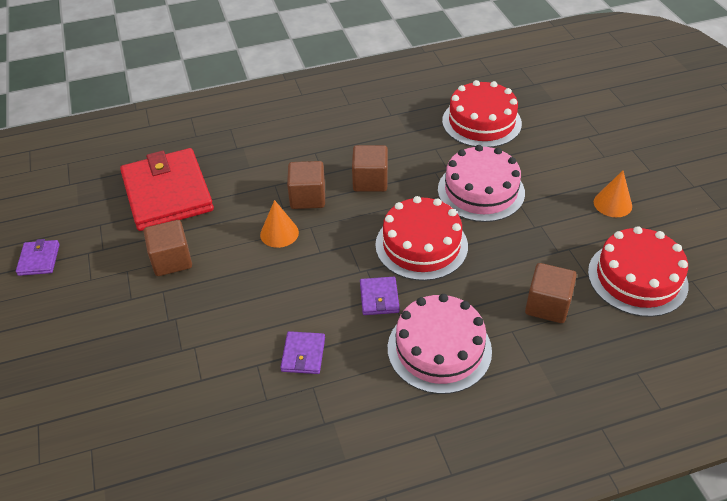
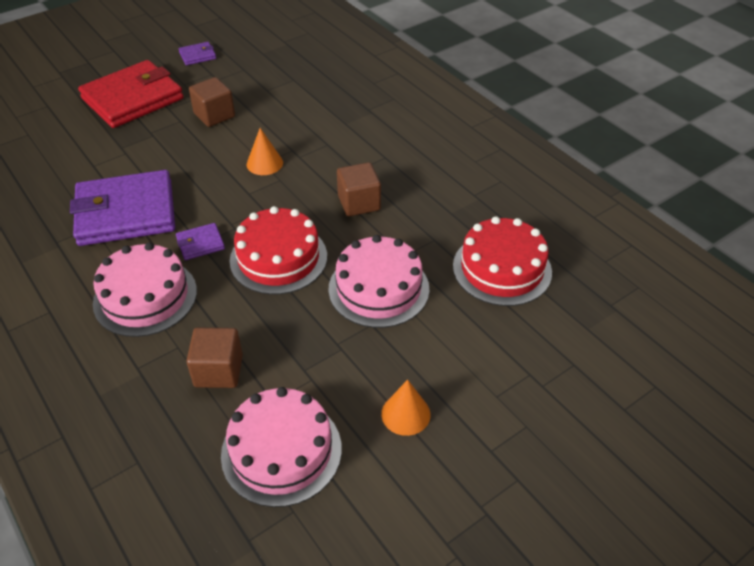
camera: 70 degrees right, 0 degrees up
red wallet [120,148,214,231] -> red wallet moved to [78,60,184,128]
purple wallet [280,331,325,374] -> purple wallet [70,170,175,246], size x2.36
brown cube [287,161,325,209] -> none
red cake [588,226,689,317] -> pink cake [221,387,342,507]

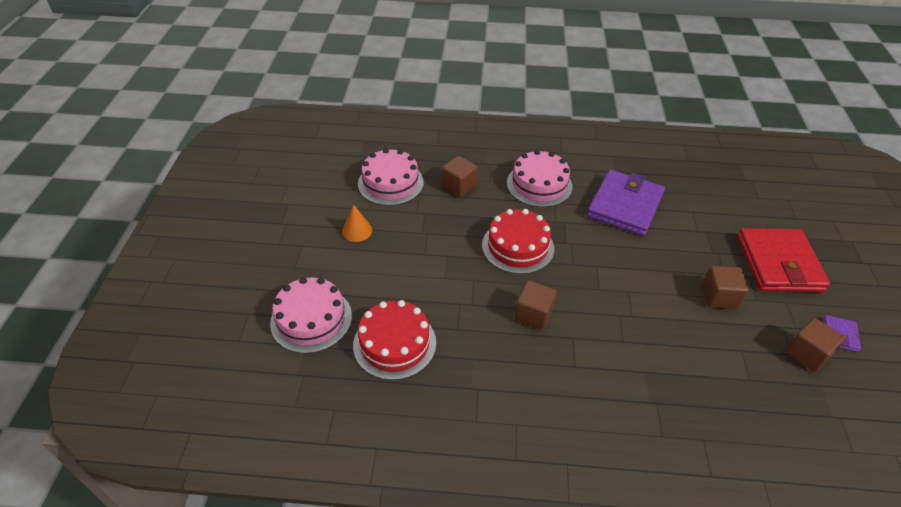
camera: 130 degrees right, 0 degrees up
purple wallet [176,223,225,260] -> none
orange cone [246,128,283,175] -> none
pink cake [328,235,429,328] -> pink cake moved to [270,277,352,354]
none -> brown cube [786,318,845,372]

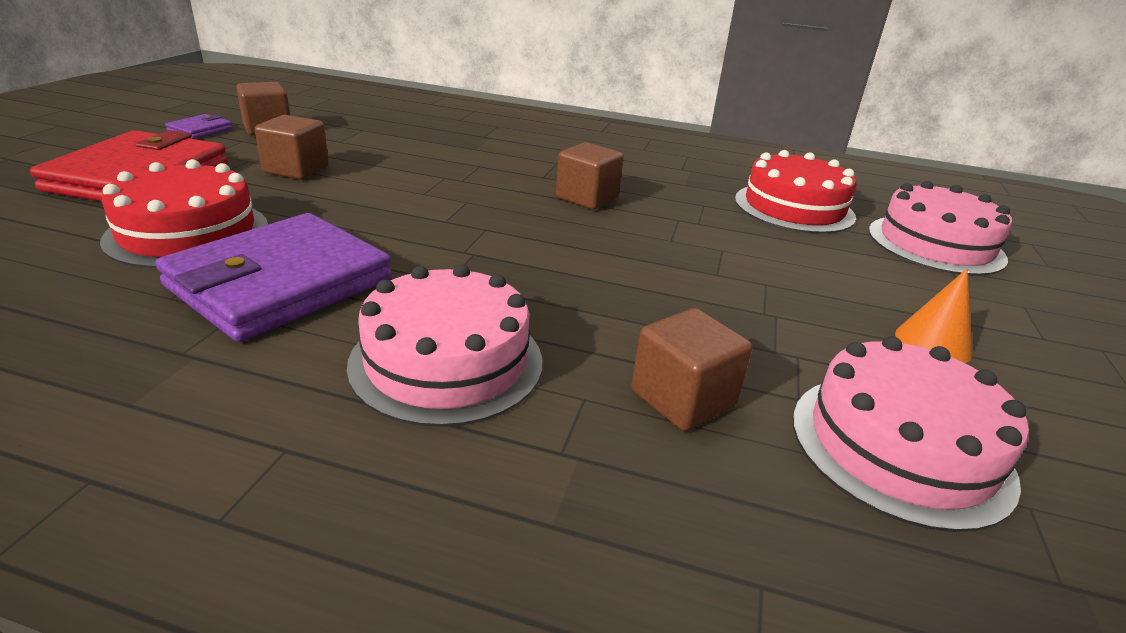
camera: 170 degrees left, 15 degrees down
red cake [482,209,554,274] -> red cake moved to [100,159,268,268]

